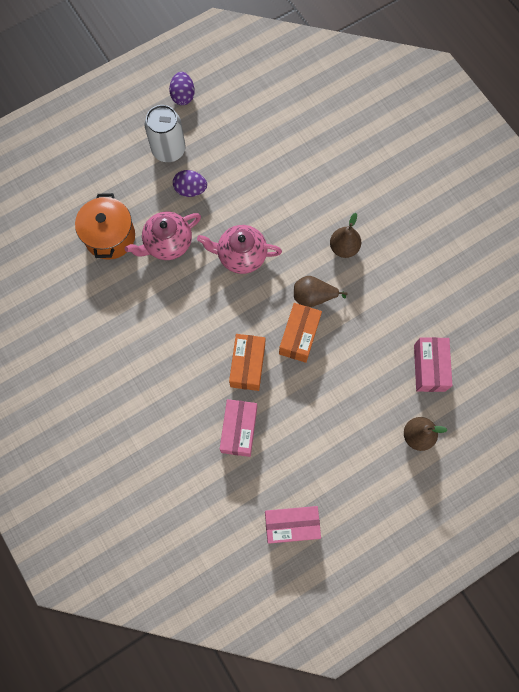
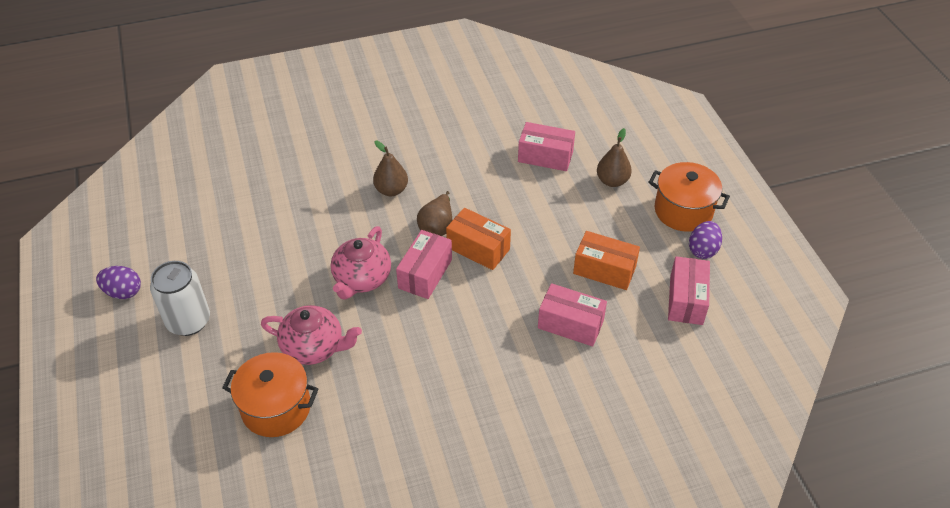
camera: 75 degrees left, 25 degrees down
pink teapot [125,212,201,260] -> pink teapot turned 60 degrees counterclockwise [261,305,362,365]
purple egg [173,170,207,197] -> purple egg moved to [689,221,722,259]
orange box [229,334,265,391] -> orange box moved to [573,231,640,290]
none -> pink box [396,230,452,299]
none -> orange pot [648,162,730,232]

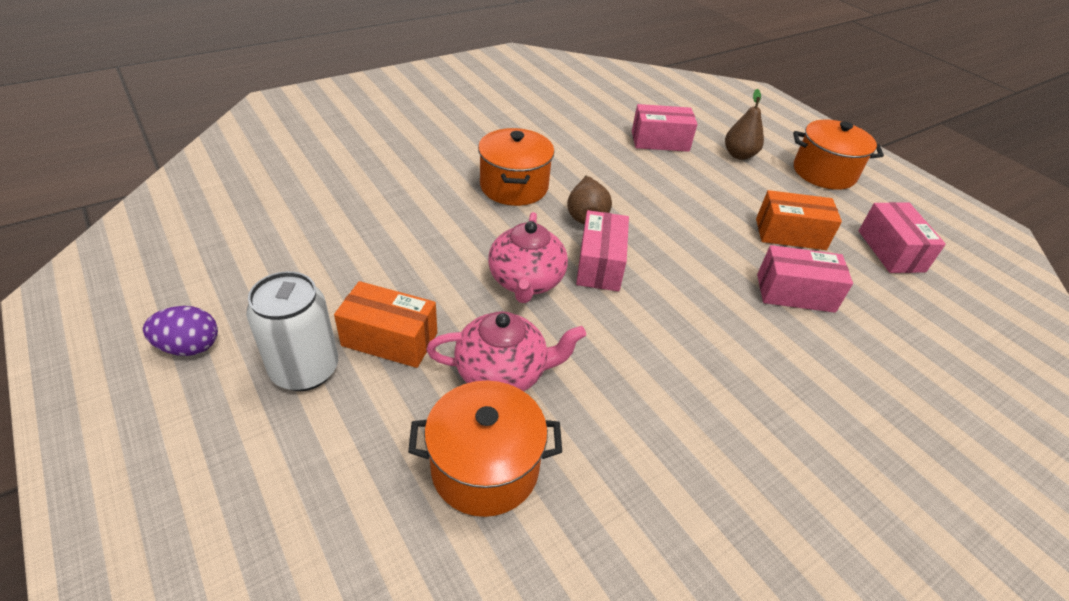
camera: 20 degrees left, 5 degrees down
brown pear [373,141,408,196] -> orange pot [478,128,554,206]
orange box [446,208,511,270] -> orange box moved to [334,281,437,368]
purple egg [689,221,722,259] -> none

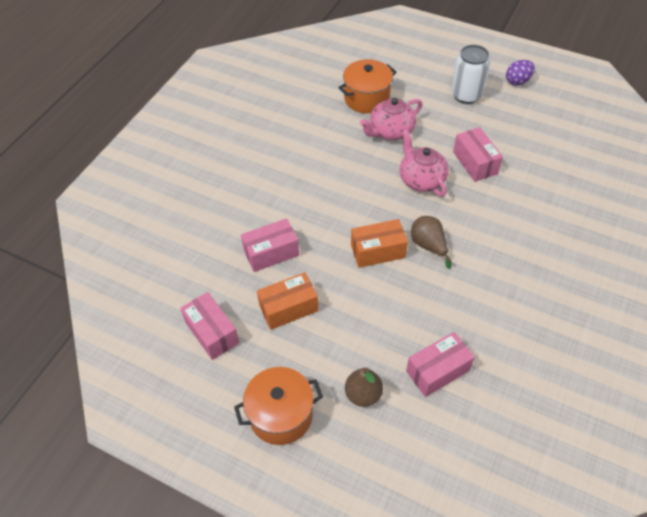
camera: 155 degrees right, 10 degrees up
orange box [334,281,437,368] -> orange box moved to [351,219,408,268]
orange pot [478,128,554,206] -> none
pink box [576,210,629,291] -> pink box moved to [453,127,503,182]

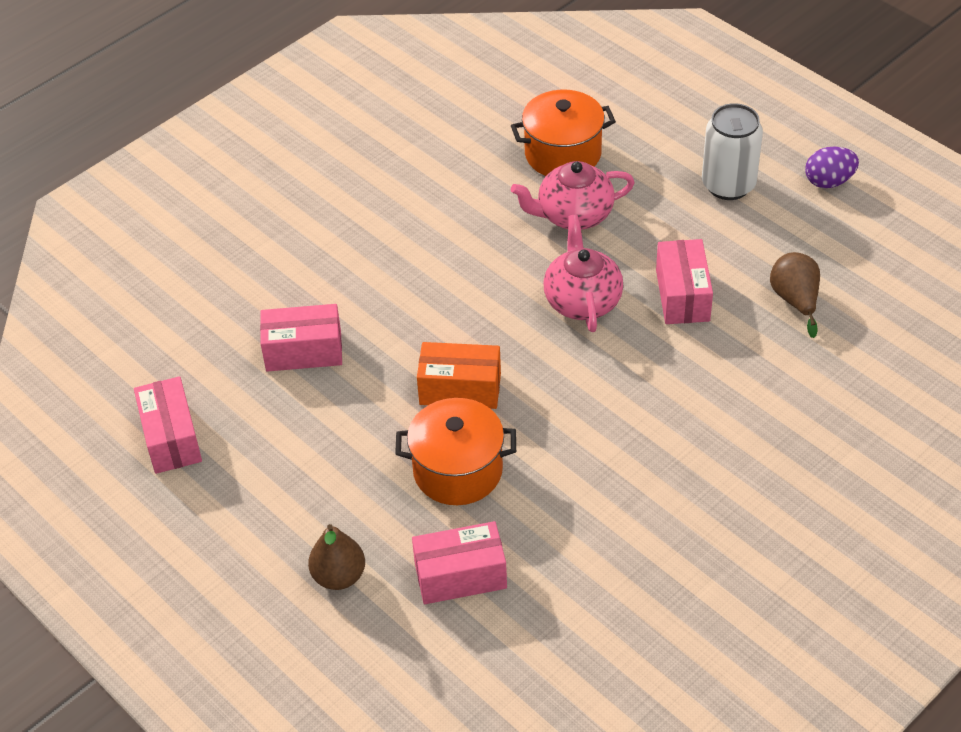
camera: 20 degrees right, 5 degrees down
orange pot [234,367,323,445] -> orange pot moved to [395,398,516,505]
orange box [257,272,318,330] -> none
brown pear [411,216,452,269] -> brown pear moved to [770,252,820,338]

